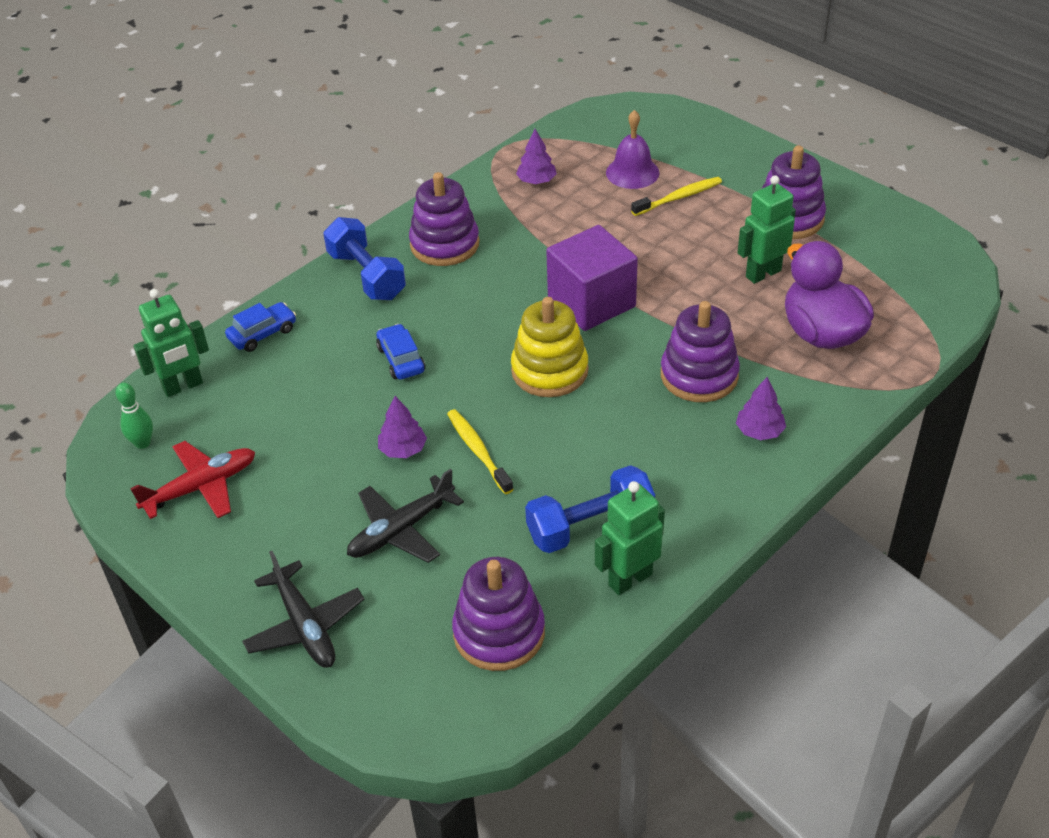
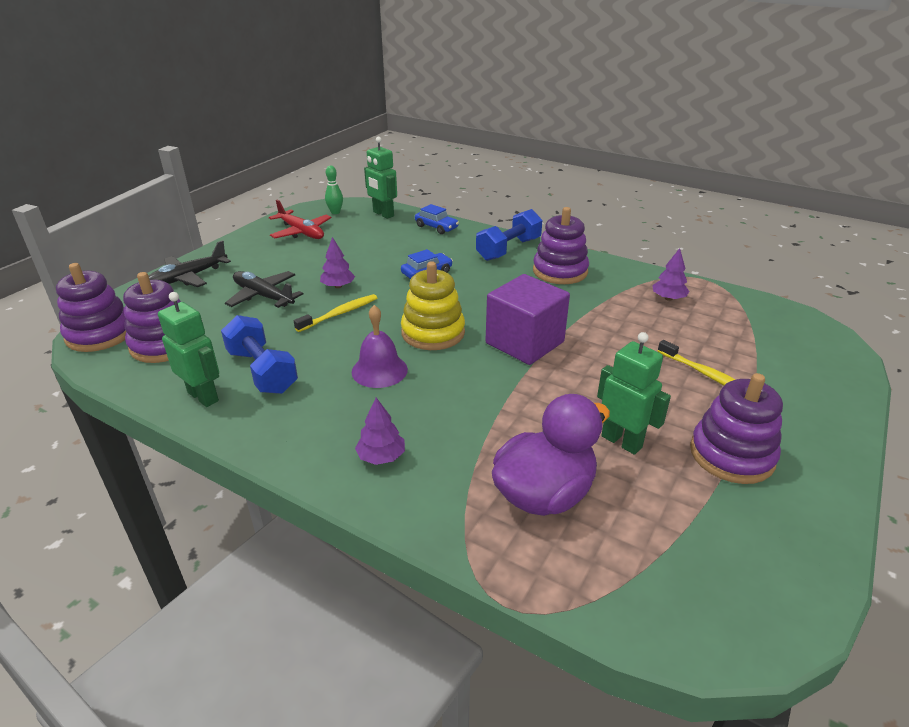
camera: 75 degrees right, 10 degrees down
purple bell [606,110,660,189] -> purple bell moved to [352,305,408,388]
purple stacking toy [661,301,740,402] -> purple stacking toy moved to [56,263,126,352]

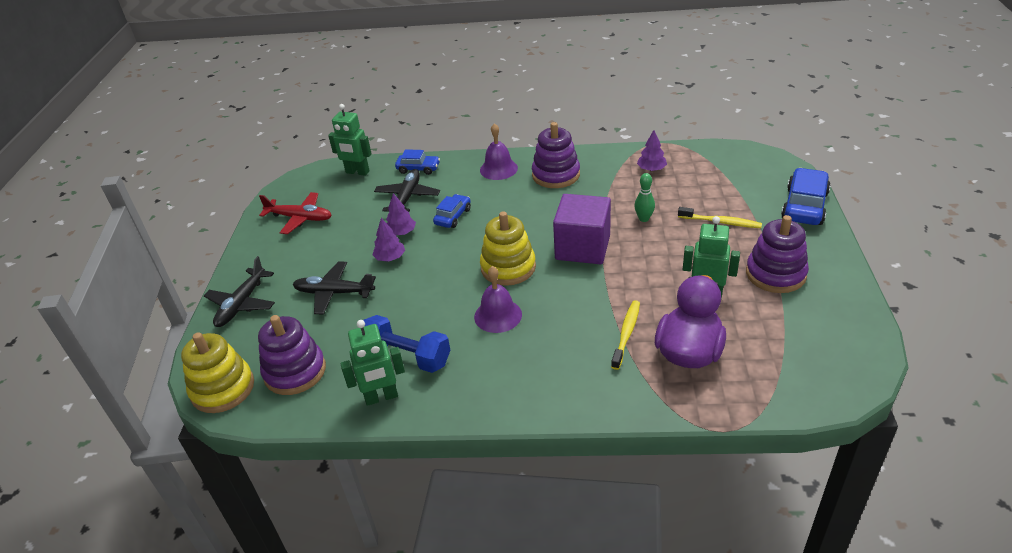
camera: 25 degrees left, 5 degrees up
purple stacking toy [56,263,126,352] -> yellow stacking toy [181,332,254,413]
green robot [158,292,219,407] -> green robot turned 150 degrees clockwise [341,320,405,406]
yellow toothbrush [294,294,377,332] -> yellow toothbrush moved to [611,300,640,370]
green bowling pin [325,166,343,214] -> green bowling pin moved to [635,173,655,222]
purple tree [355,397,405,465] -> purple tree moved to [386,193,416,236]
blue dumbbell [476,209,543,261] -> purple bell [480,123,518,180]
none -> black plane [374,169,440,212]
none -> blue car [781,168,831,225]

